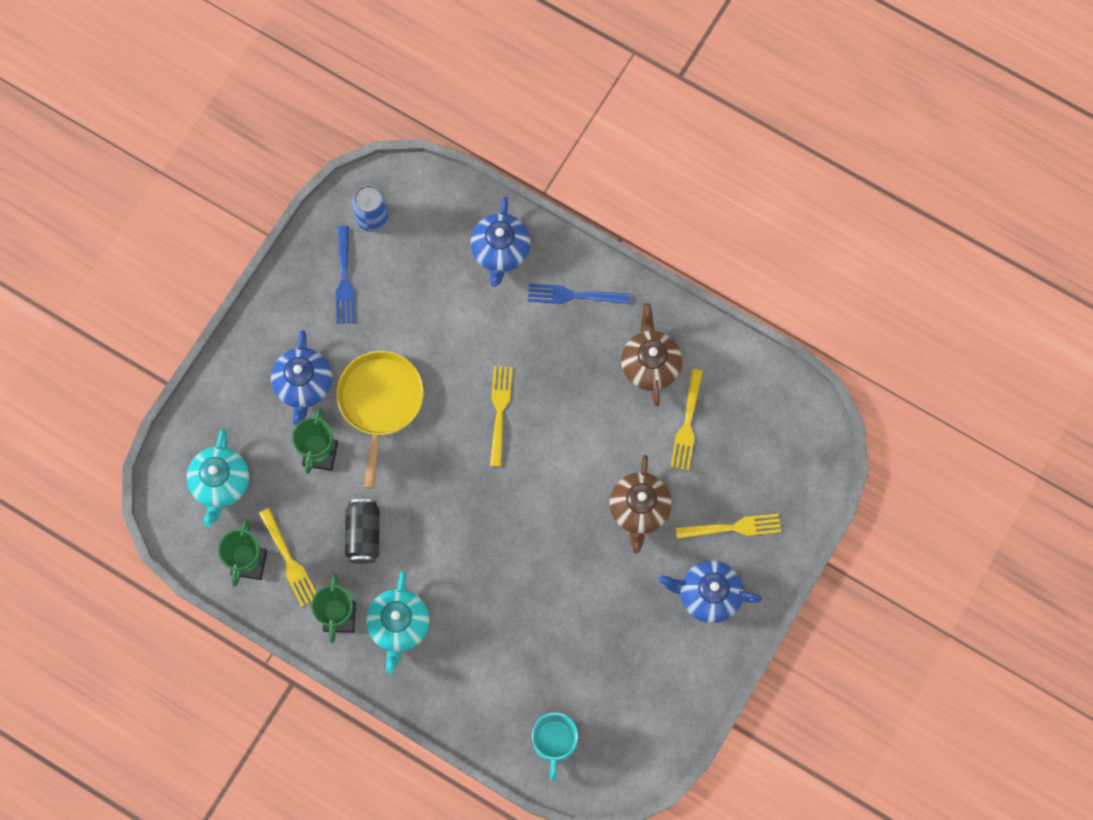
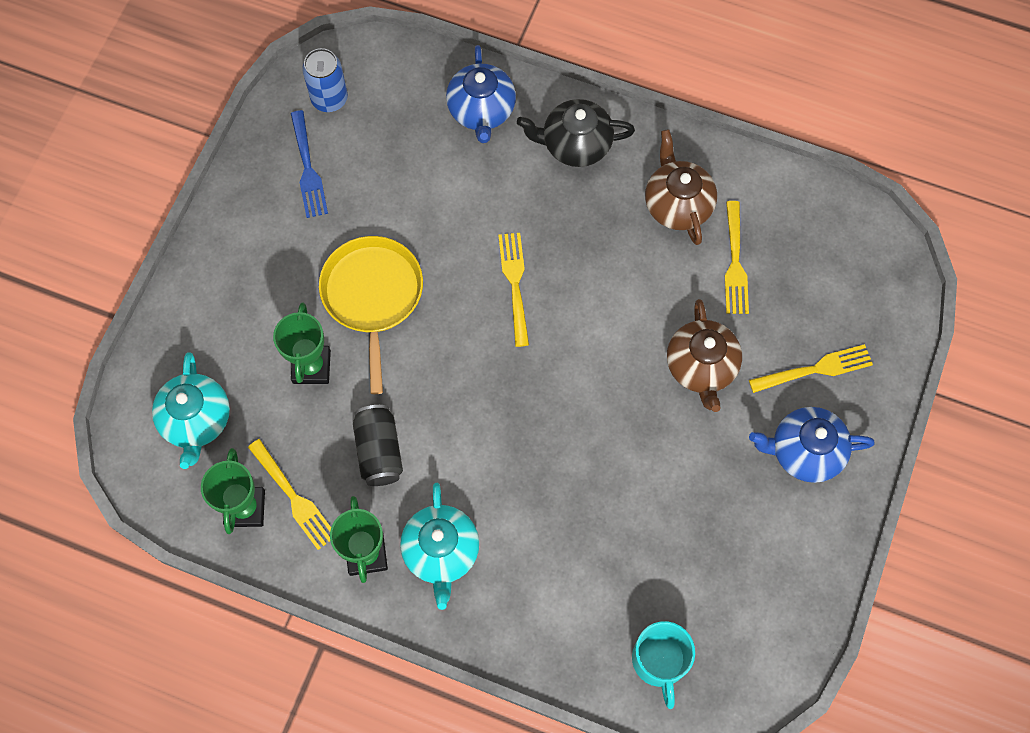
camera: 10 degrees left, 5 degrees down
blue teapot [271,330,332,425] -> none
blue fork [528,284,630,304] -> black teapot [517,99,635,167]

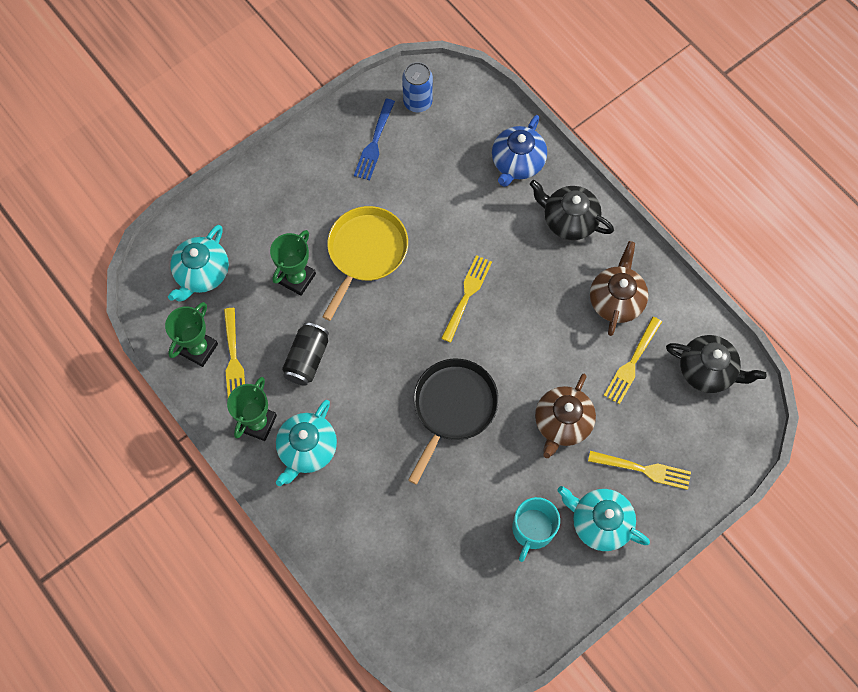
camera: 30 degrees right, 0 degrees up
turquoise mug [632,621,695,709] -> turquoise mug moved to [512,497,560,562]
blue teapot [749,407,875,483] -> turquoise teapot [558,486,650,551]
none -> black pan [408,359,499,485]
none -> black teapot [666,335,767,393]

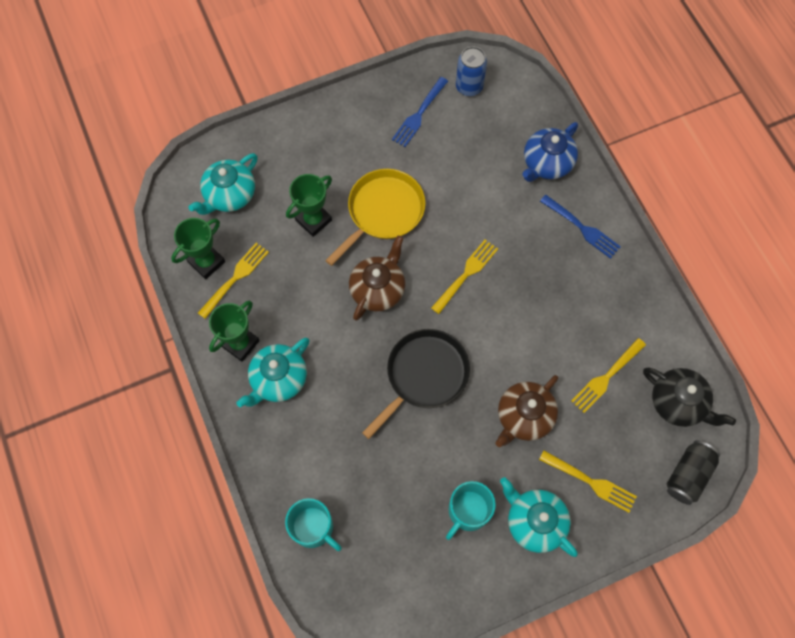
camera: 15 degrees right, 0 degrees up
yellow fork [224,308,245,397] -> yellow fork turned 150 degrees counterclockwise [198,243,269,319]
black can [282,323,329,386] -> black can moved to [667,440,720,505]
black teapot [530,180,614,240] -> blue fork [540,195,621,259]
brown teapot [590,241,648,336] -> brown teapot moved to [349,236,405,321]
none -> turquoise mug [285,498,342,551]

